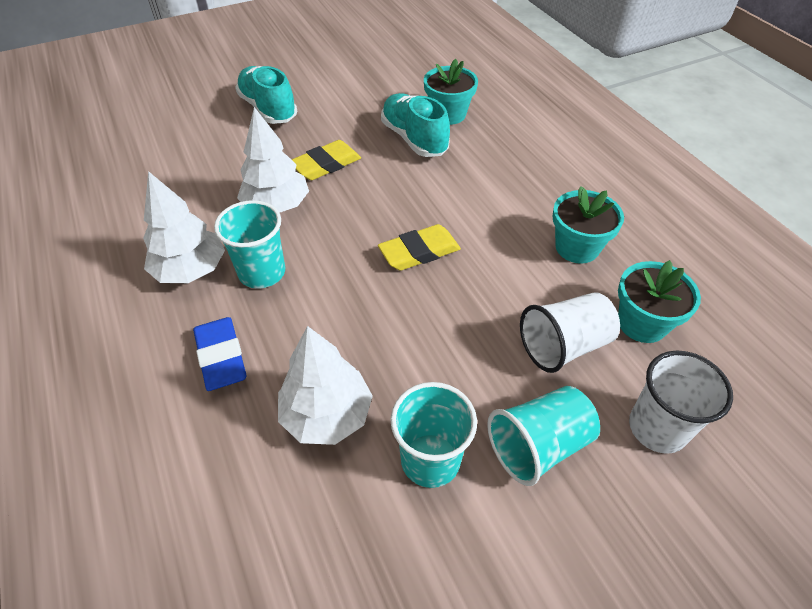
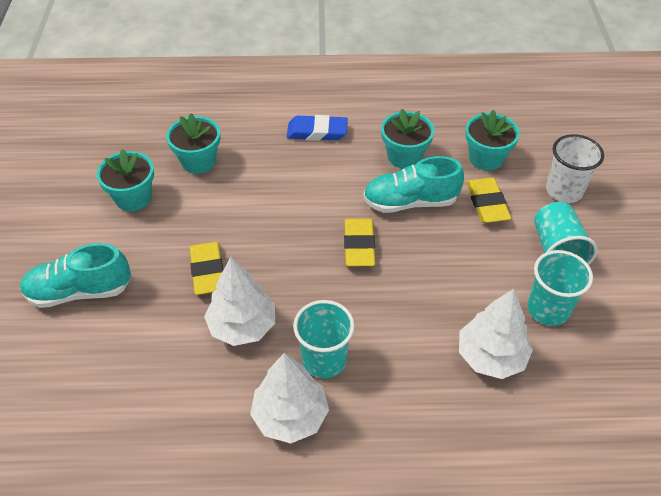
camera: 65 degrees left, 0 degrees up
blue eraser [193,317,247,391] -> blue eraser moved to [287,115,348,141]
turquoise shoe [381,93,450,157] -> turquoise shoe moved to [363,156,464,213]
white cup [520,292,620,373] -> yellow eraser [466,177,511,223]
none -> turquoise flower pot [97,149,154,211]

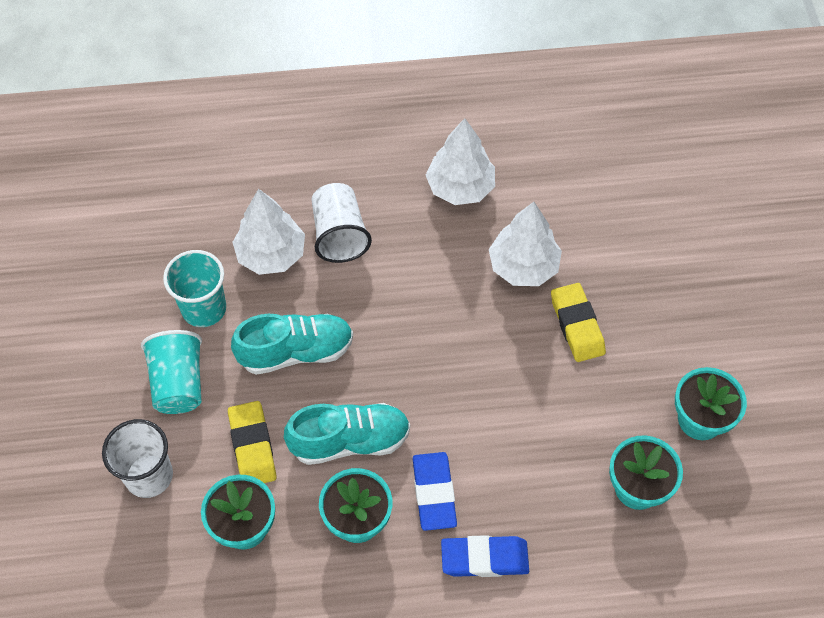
camera: 175 degrees right, 10 degrees up
turquoise shoe [20,243,131,308] -> turquoise shoe moved to [231,314,353,375]
turquoise cup [293,300,355,379] -> none
yellow eraser [344,219,375,266] -> none
none -> white cup [311,183,372,263]
none -> blue eraser [413,452,457,531]

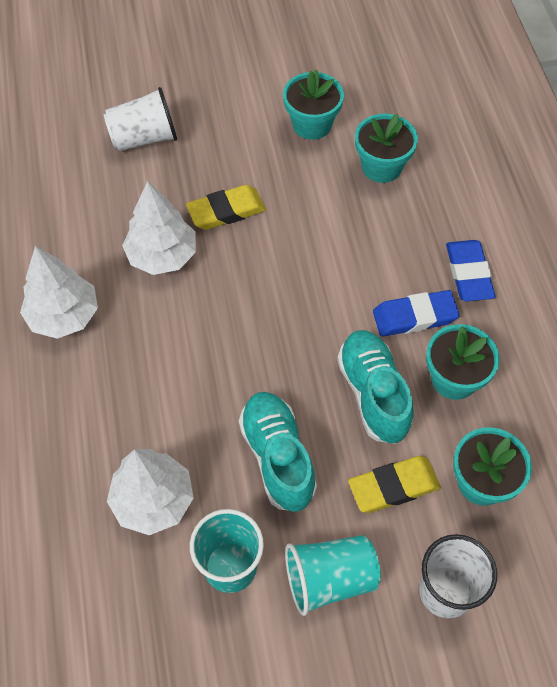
camera: 95 degrees left, 0 degrees up
white cup [311,183,372,263] -> white cup moved to [104,87,177,151]

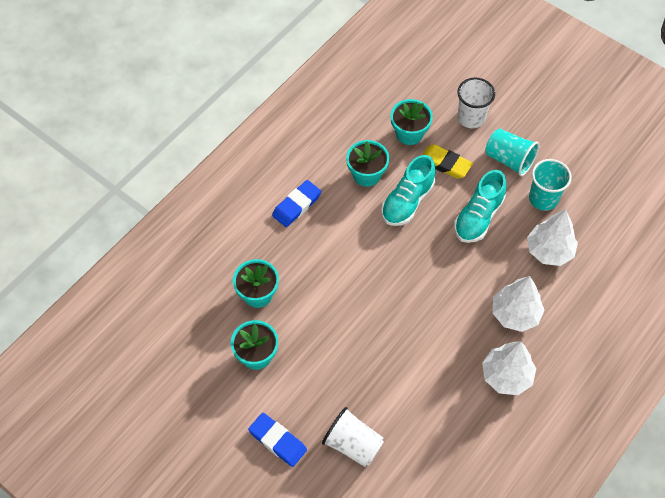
camera: 130 degrees left, 0 degrees up
white tree [122,181,196,275] -> white tree moved to [493,276,545,332]
yellow eraser [186,185,266,230] -> none
blue eraser [373,290,460,337] -> blue eraser moved to [248,413,307,467]

